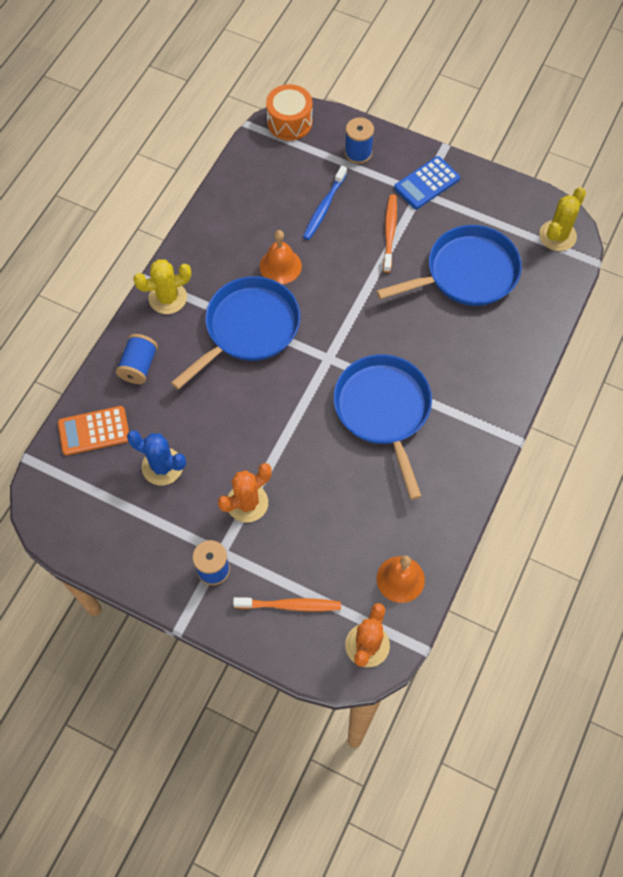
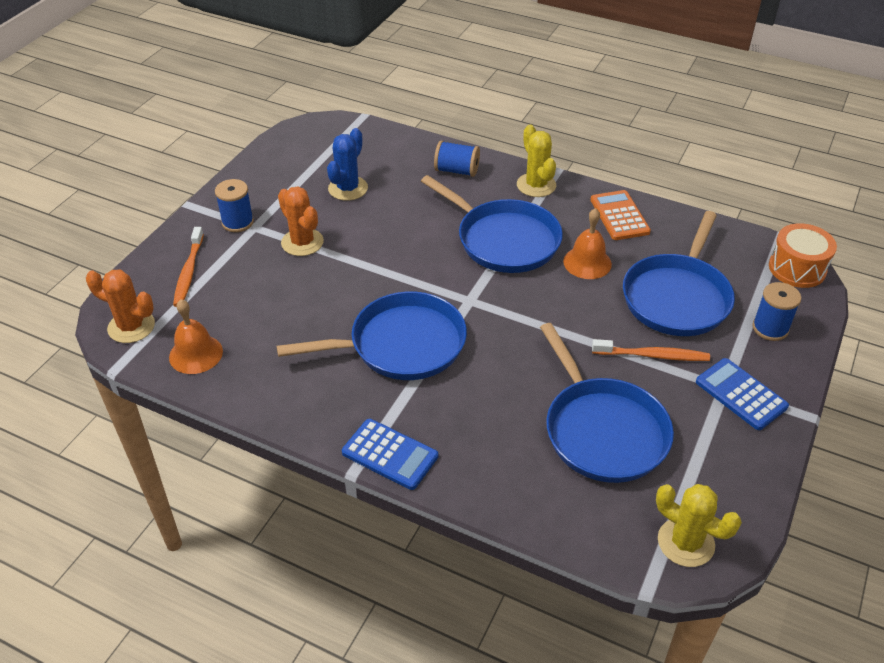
camera: 90 degrees right, 20 degrees down
orange calculator [58,406,129,455] -> orange calculator moved to [590,190,651,240]
blue toothbrush [303,166,347,240] -> blue pan [623,211,735,336]
none -> blue calculator [342,419,438,490]

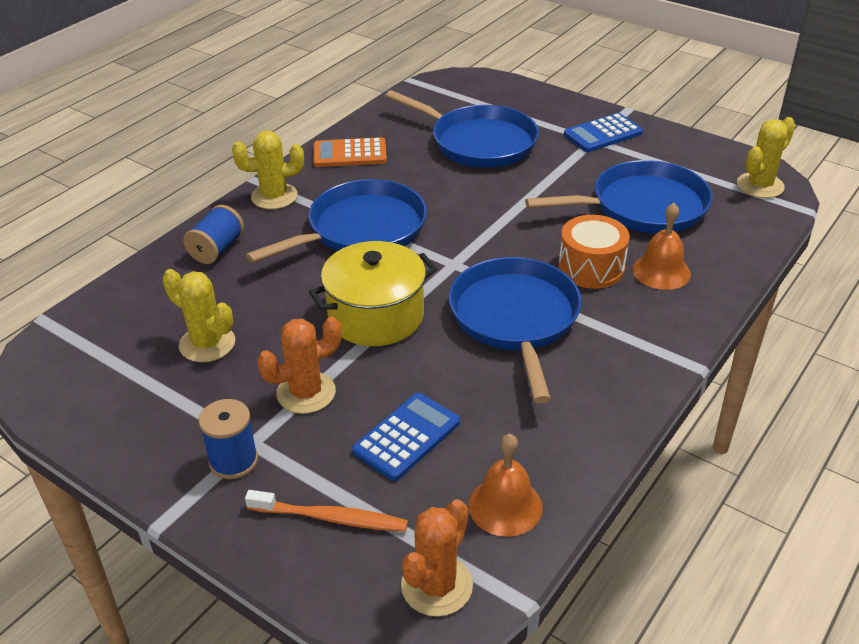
camera: 80 degrees left, 5 degrees down
blue cactus [327,128,368,201] -> yellow cactus [162,269,235,362]
blue calculator [342,419,438,490] -> blue calculator moved to [352,393,460,481]
orange bell [563,208,612,279] -> orange bell moved to [632,203,691,290]
orange toothbrush [592,339,710,361] -> none
blue spool [752,282,801,341] -> none
orange drum [769,223,837,288] -> orange drum moved to [559,215,630,289]
none -> yellow pot [309,241,437,346]

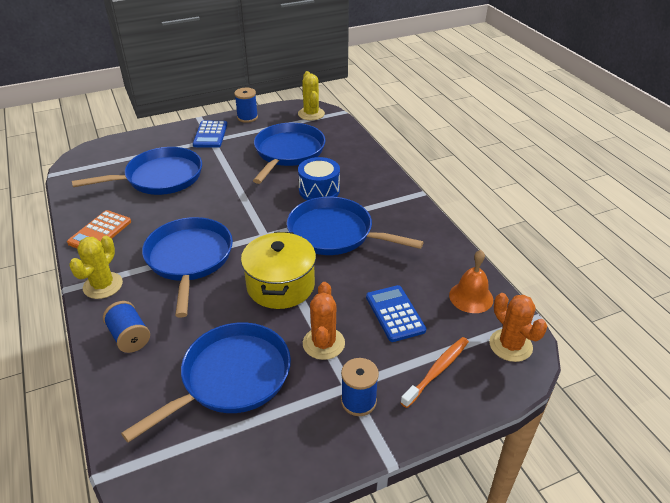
camera: 60 degrees left, 0 degrees up
yellow cactus [162,269,235,362] -> blue pan [121,322,291,443]
orange drum [559,215,630,289] -> blue drum [298,157,340,200]
orange bell [632,203,691,290] -> none
none -> blue spool [234,88,258,123]

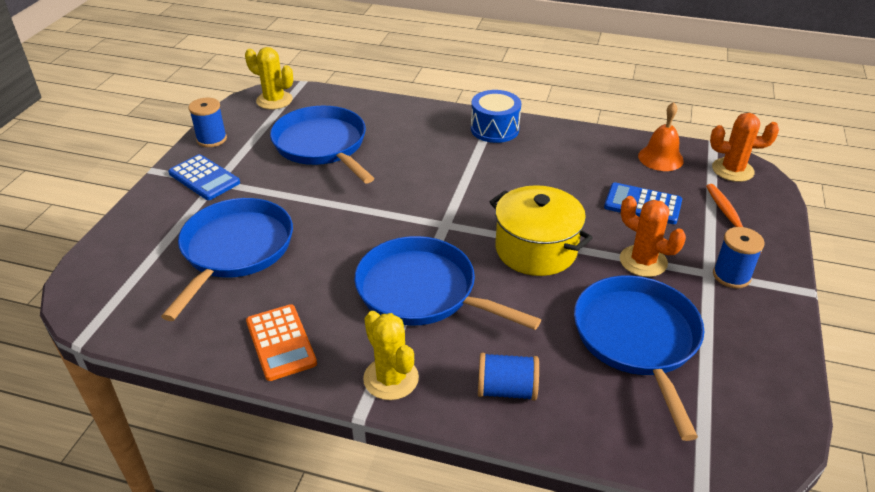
camera: 50 degrees left, 0 degrees up
blue pan [287,197,424,255] -> none
blue drum [298,157,340,200] -> blue drum moved to [471,90,521,143]

